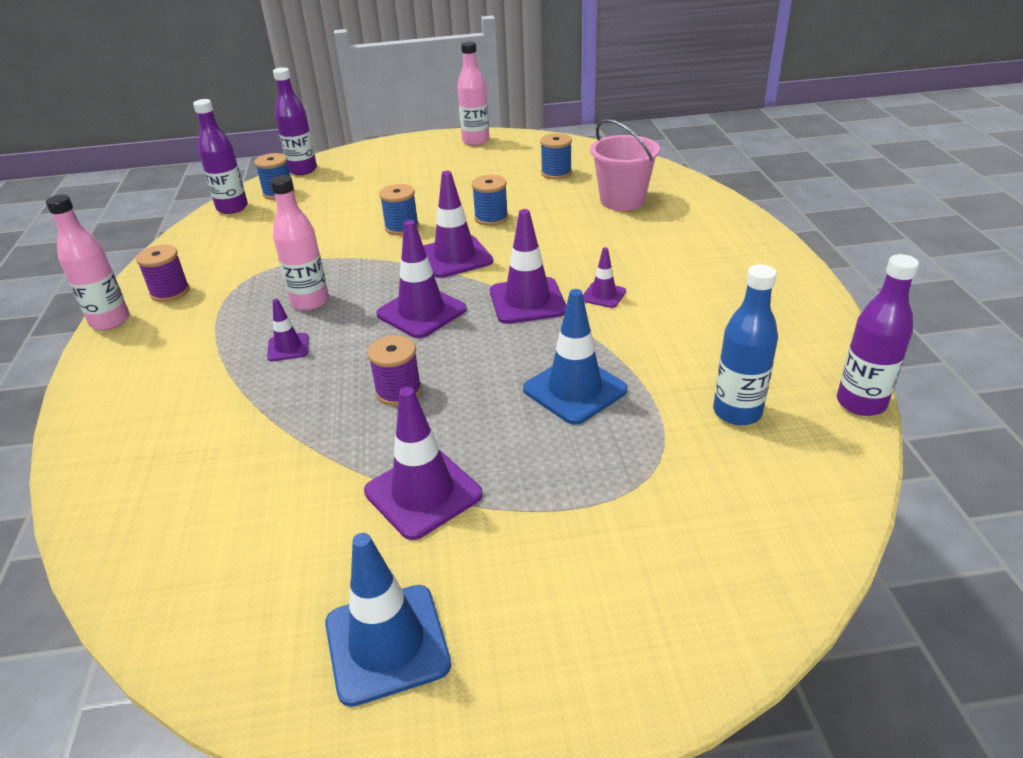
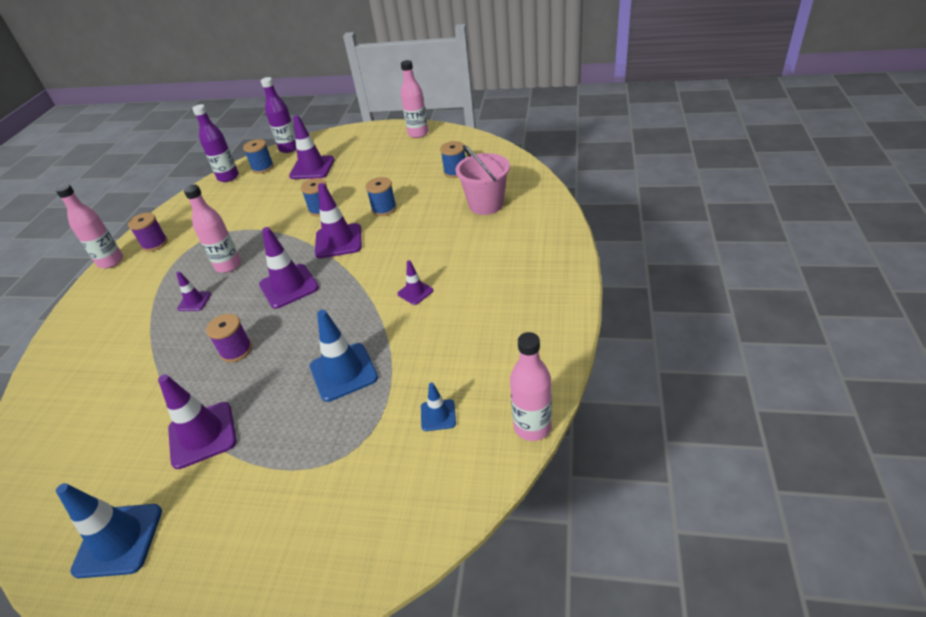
camera: 20 degrees right, 5 degrees up
purple traffic cone [490,209,566,324] -> purple traffic cone moved to [289,115,335,179]
blue bottle [713,264,778,425] -> blue traffic cone [421,382,456,431]
purple bottle [837,254,919,416] -> pink bottle [510,332,552,441]

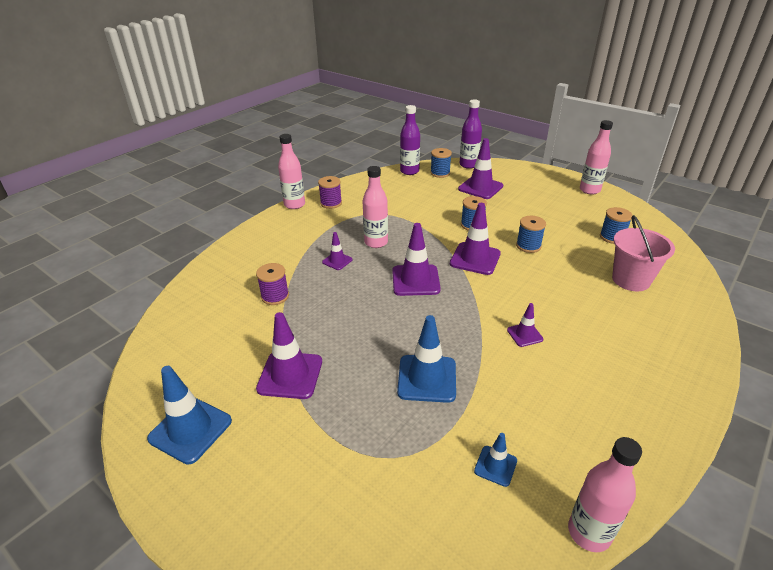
camera: 25 degrees right, 5 degrees down
purple spool [206,314,252,362] -> purple spool moved to [256,263,289,305]

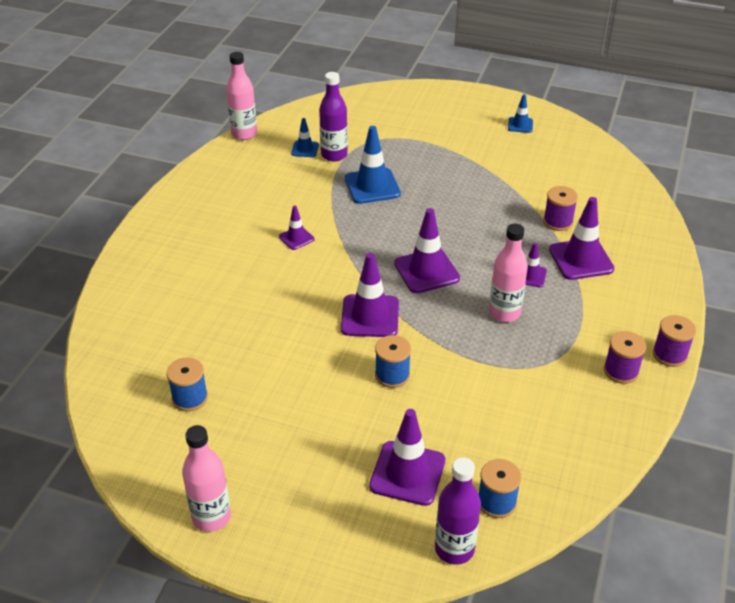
camera: 160 degrees right, 5 degrees up
blue traffic cone [147,366,232,465] -> blue traffic cone [508,94,533,133], size x0.54
purple traffic cone [256,312,322,399] -> purple traffic cone moved to [549,197,614,280]
pink bottle [278,134,305,209] -> purple spool [653,315,696,367]
purple bottle [400,105,420,175] -> purple bottle moved to [319,72,348,162]
blue spool [516,216,546,253] -> none
pink bucket [612,215,675,291] -> none

